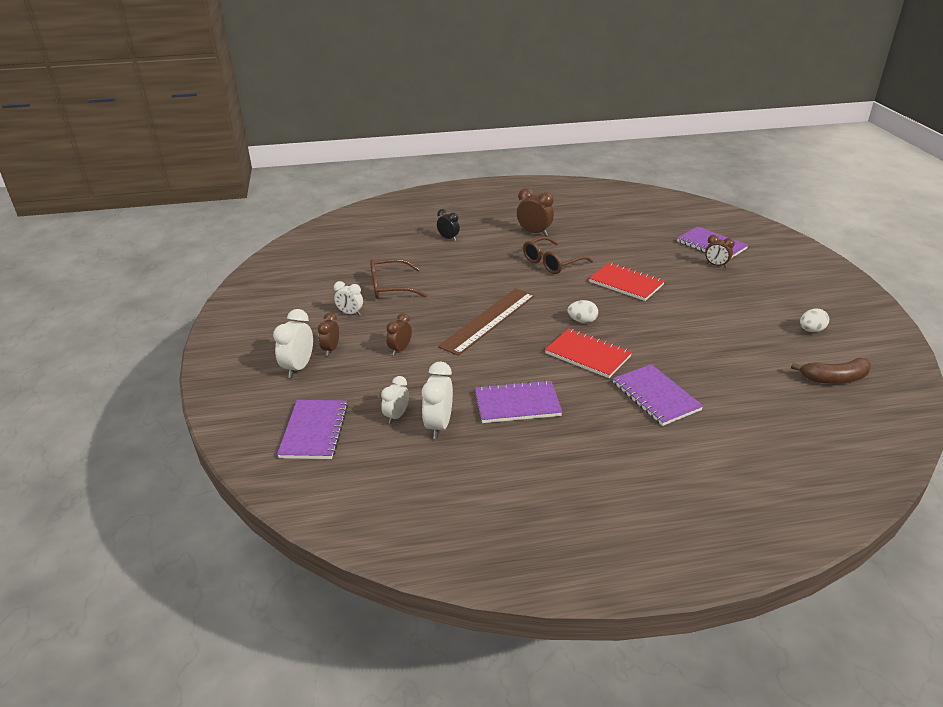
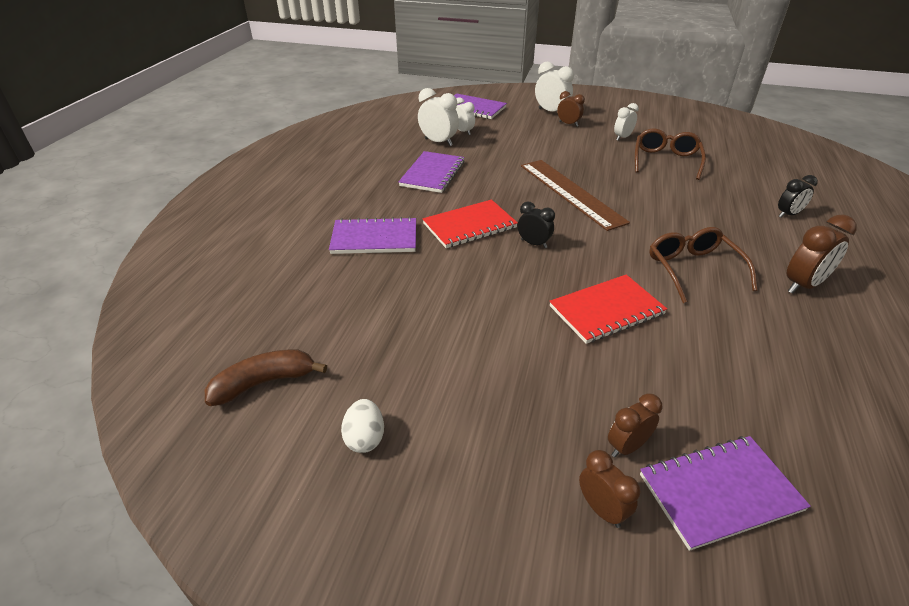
camera: 115 degrees right, 5 degrees up
brown clock [386,313,412,355] -> brown clock moved to [579,450,640,528]
white egg [567,300,598,323] -> black clock [518,202,555,248]
brown banana [791,358,871,384] -> brown banana turned 45 degrees clockwise [205,350,327,406]

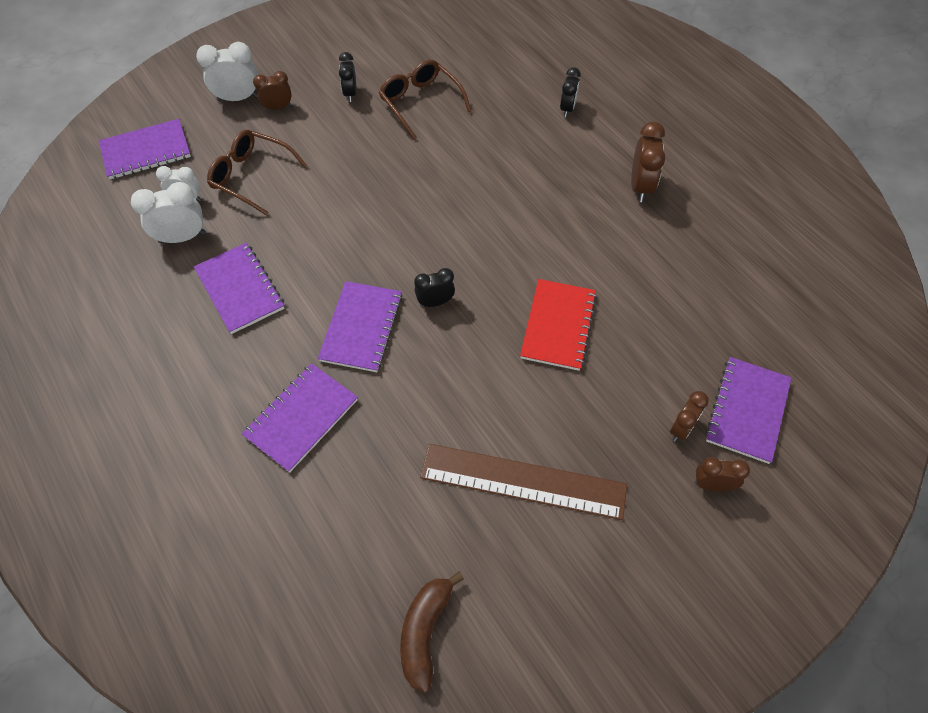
camera: 50 degrees left, 20 degrees up
white egg [341,399,384,453] -> none
red notebook [423,200,518,248] -> purple notebook [318,281,402,372]
brown ruler [521,160,630,231] -> brown ruler moved to [420,444,627,520]
brown clock [608,393,662,457] -> brown clock turned 150 degrees counterclockwise [670,391,709,442]
white clock [614,103,639,141] -> black clock [339,52,357,102]
brown glasses [649,227,758,303] -> brown glasses moved to [207,130,307,216]

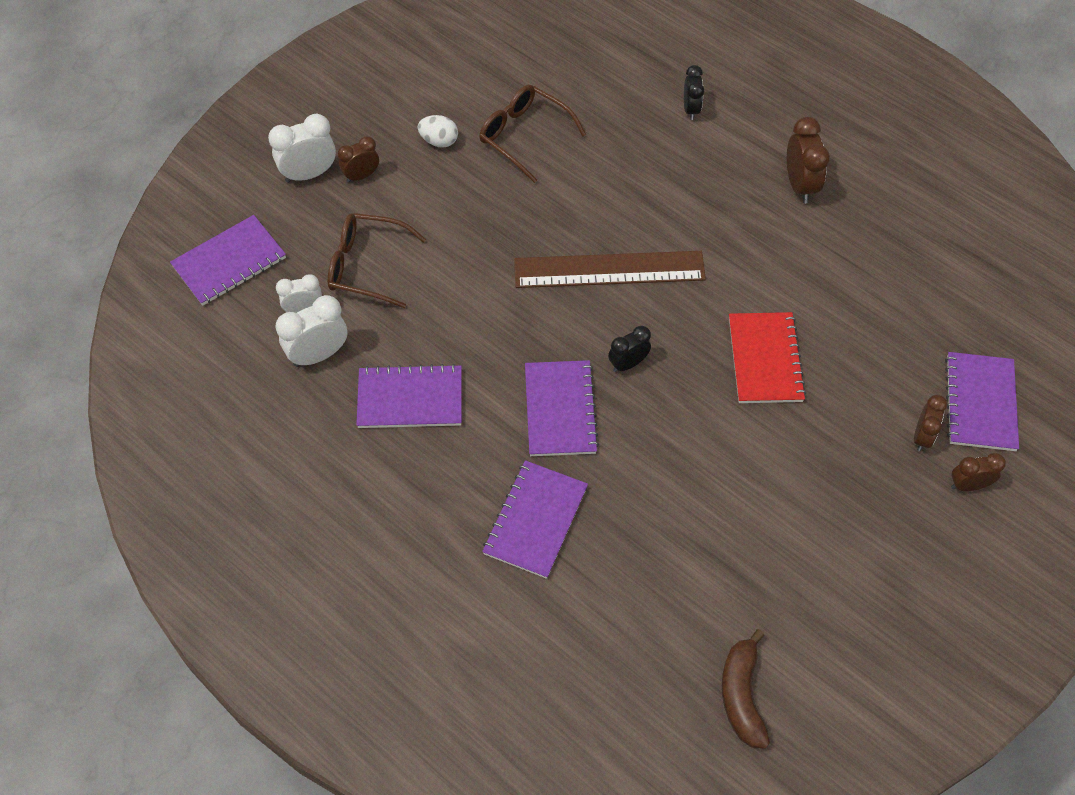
camera: 15 degrees left, 0 degrees up
purple notebook [194,243,284,334] -> purple notebook turned 45 degrees counterclockwise [356,364,462,428]
black clock [339,52,357,102] -> white egg [418,115,458,148]
brown ruler [420,444,627,520] -> brown ruler moved to [514,251,706,288]

